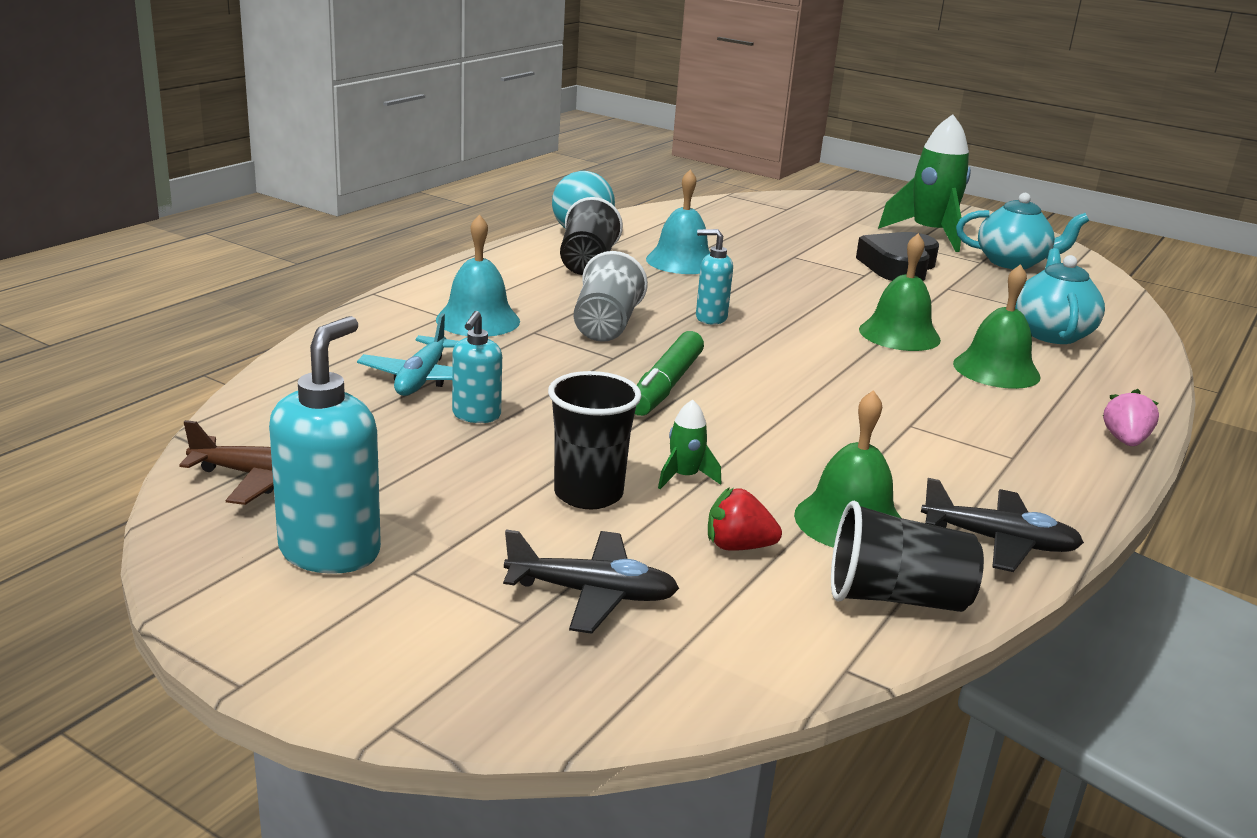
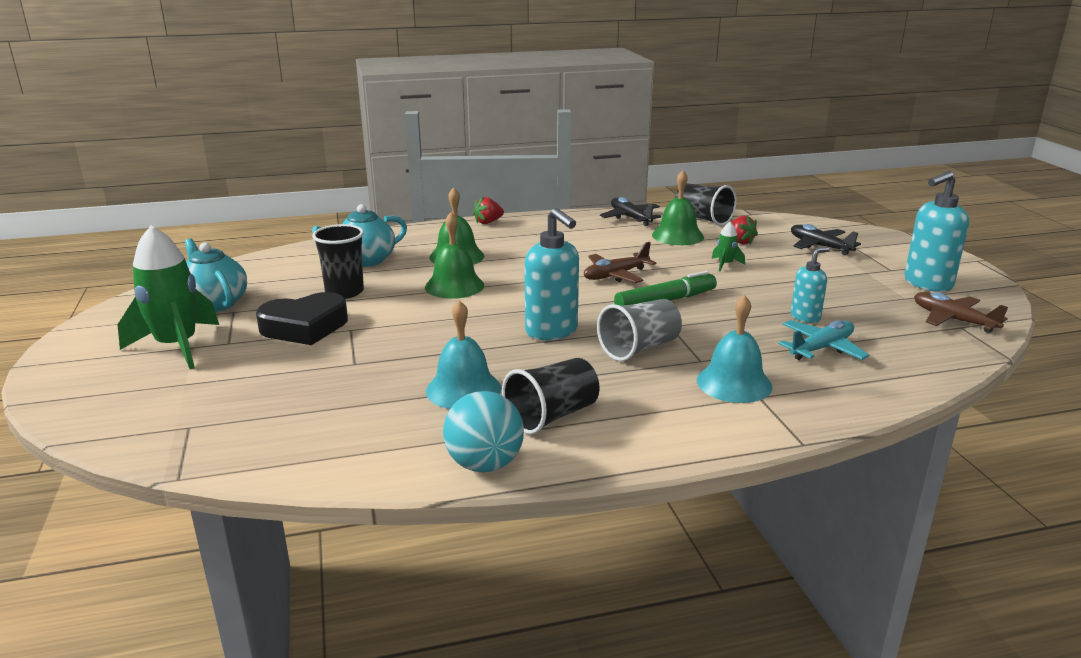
camera: 135 degrees left, 0 degrees up
black cup [548,371,641,509] -> black cup moved to [312,224,364,299]
turquoise soap dispenser [696,229,733,325] -> turquoise soap dispenser [524,208,579,340], size x1.71
pink strawberry [1103,389,1159,446] -> red strawberry [473,197,504,224]
none -> brown plane [584,242,656,283]

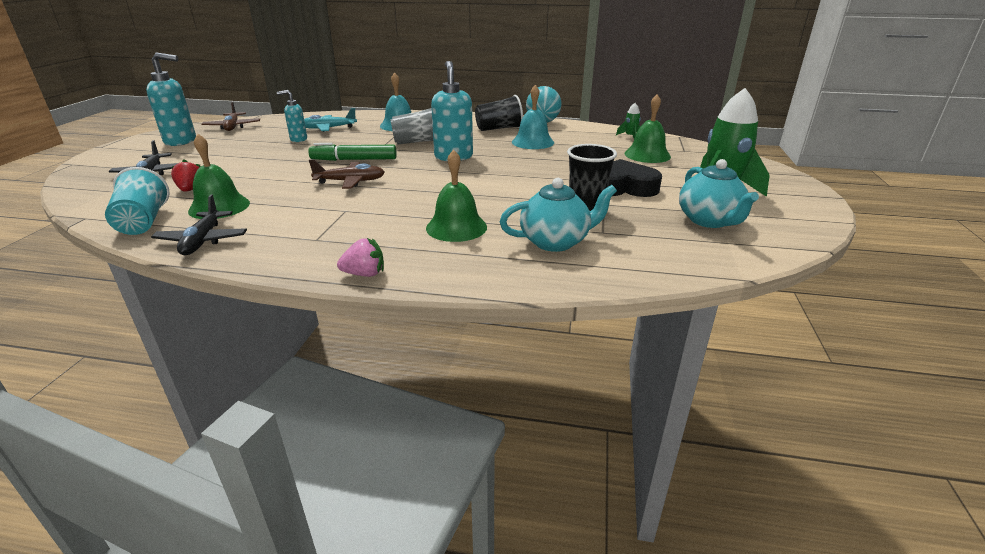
camera: 155 degrees left, 5 degrees up
green bell [425,212,484,299] -> green bell moved to [624,94,671,163]
red strawberry [473,197,504,224] -> pink strawberry [337,238,384,277]
black cup [675,183,737,226] -> turquoise cup [105,167,170,235]
green rocket [712,222,745,272] -> green rocket moved to [616,103,641,139]

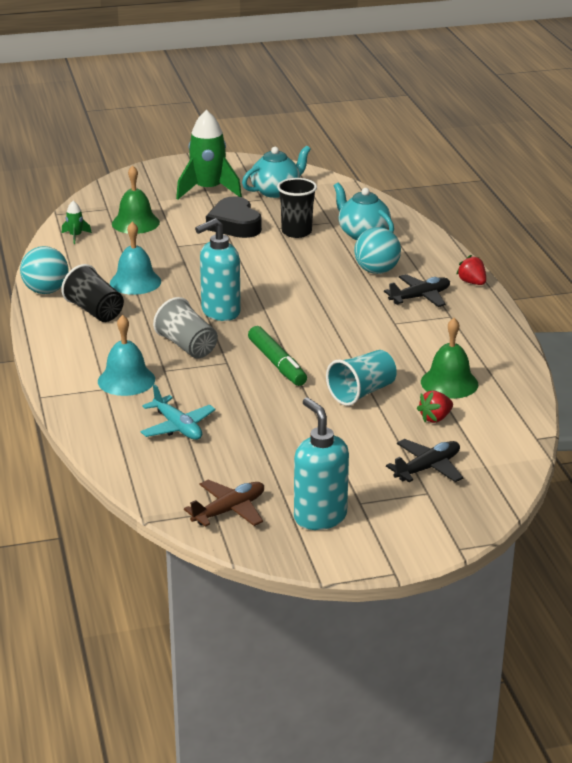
camera: 115 degrees left, 0 degrees up
turquoise cup [105,167,170,235] -> turquoise cup moved to [326,350,397,406]
black plane [151,195,247,255] -> black plane moved to [384,274,450,307]
turquoise soap dispenser [277,90,307,142] -> none
brown plane [309,159,385,189] -> none
pink strawberry [337,238,384,277] -> red strawberry [456,255,486,285]
green bell [426,149,487,242] -> turquoise ball [354,227,401,274]

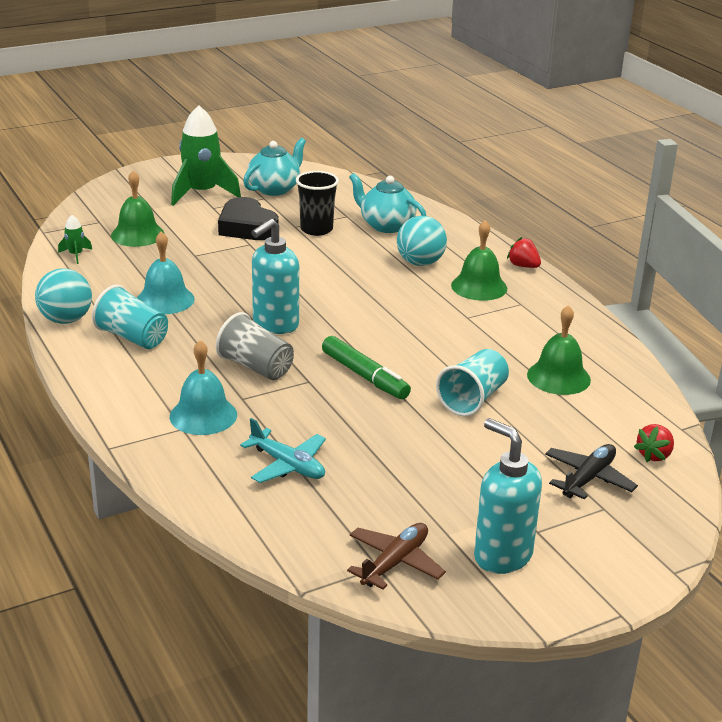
camera: 15 degrees left, 0 degrees up
black cup [61,264,124,322] -> turquoise cup [92,285,168,349]
black plane [384,274,450,307] -> green bell [451,220,507,301]
red strawberry [417,391,453,423] -> red strawberry moved to [634,424,674,462]

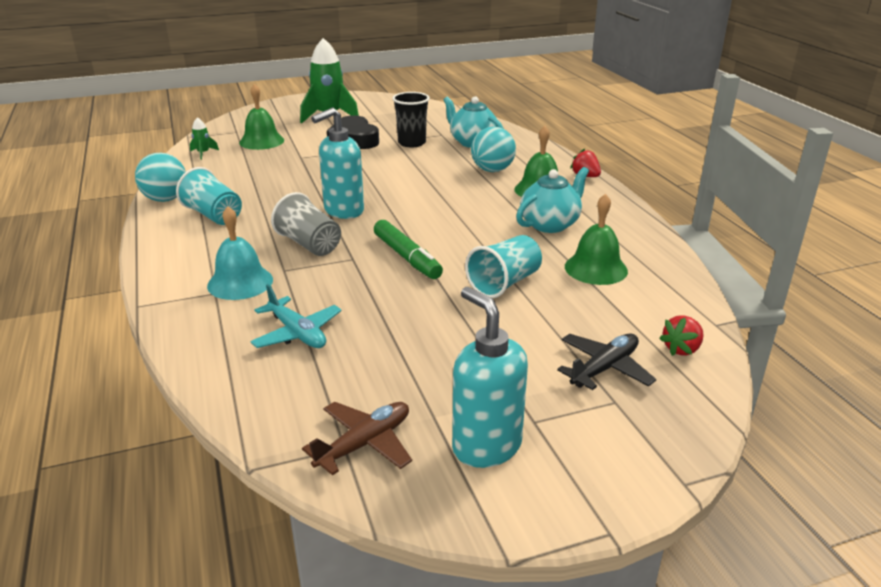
camera: 10 degrees right, 0 degrees up
turquoise bell [137,231,195,314] -> none
turquoise teapot [243,138,306,196] -> turquoise teapot moved to [516,167,589,233]

